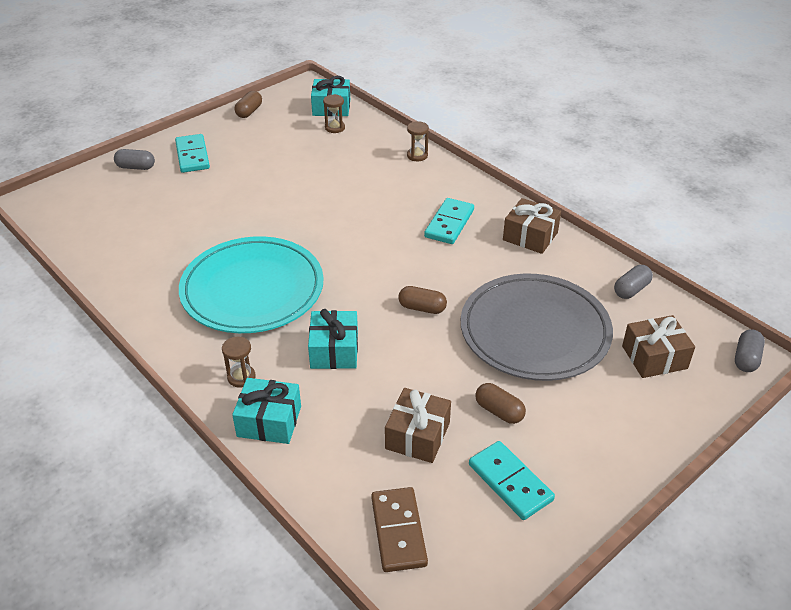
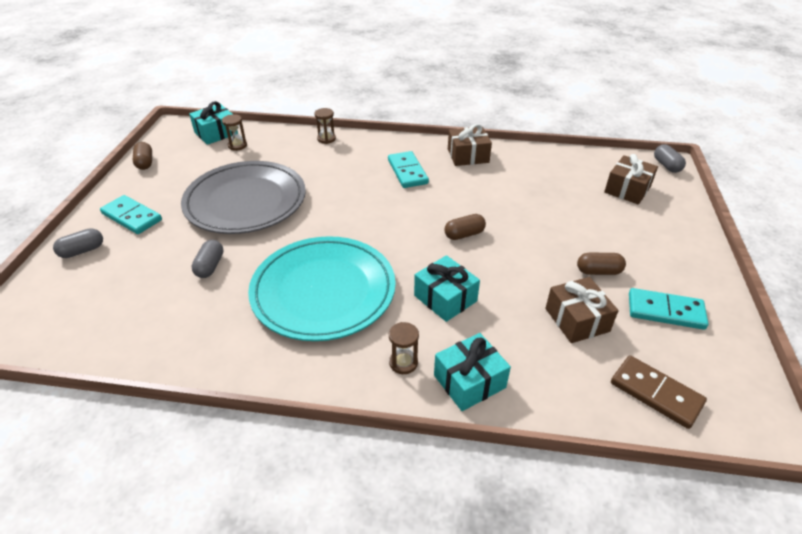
camera: 40 degrees left, 0 degrees up
grey plate [461,274,613,381] -> grey plate moved to [181,161,306,234]
grey capsule [614,265,653,299] -> grey capsule moved to [191,240,223,278]

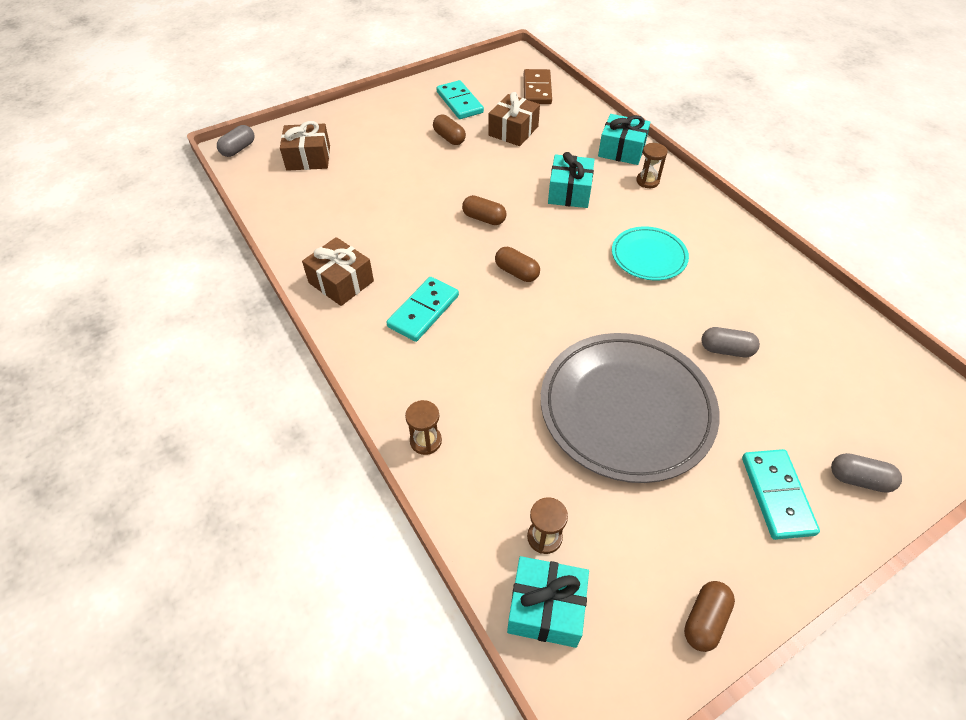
camera: 130 degrees left, 10 degrees up
grey capsule [191,240,223,278] -> grey capsule turned 45 degrees clockwise [701,327,760,357]
turquoise plate [248,236,396,341] -> turquoise plate [612,227,689,280], size x0.52
none -> brown capsule [495,247,540,282]

